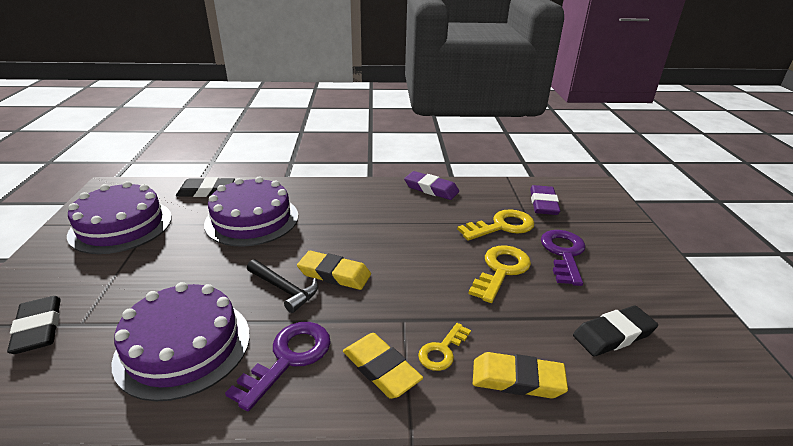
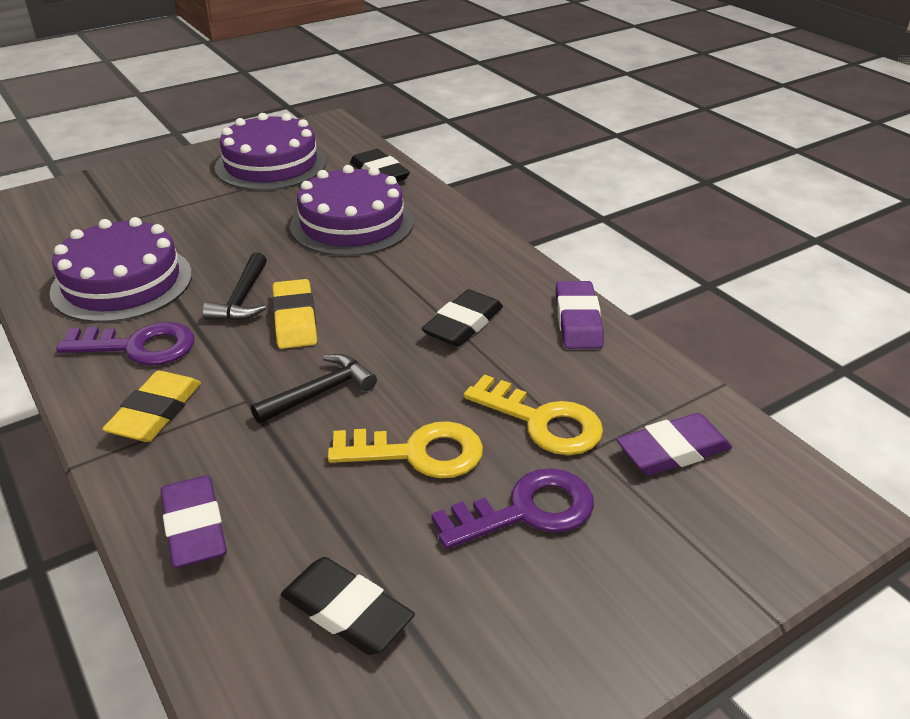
camera: 60 degrees right, 5 degrees up
black eraser [7,296,61,354] -> black eraser moved to [421,289,503,347]
yellow key [418,323,471,371] -> none
yellow eraser [473,352,568,398] -> purple eraser [160,475,227,568]
none -> black hammer [251,354,377,424]

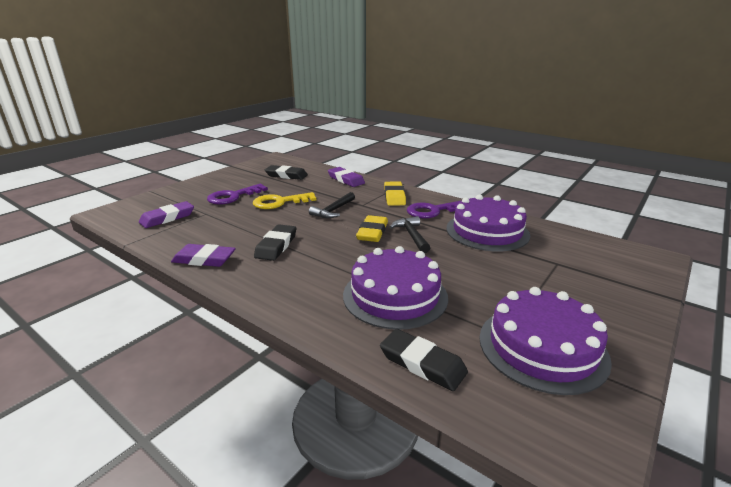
camera: 160 degrees right, 10 degrees down
yellow eraser [272,279,317,349] -> yellow eraser turned 45 degrees clockwise [356,215,388,242]
yellow key [464,374,603,455] -> none
purple eraser [556,281,604,349] -> purple eraser turned 60 degrees counterclockwise [171,244,236,267]

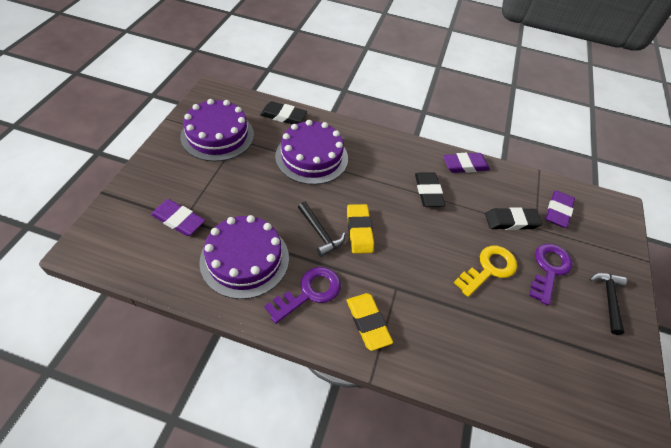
camera: 155 degrees right, 25 degrees up
black eraser [265,165,308,180] -> black eraser moved to [485,207,542,230]
black hammer [309,192,355,218] -> black hammer moved to [590,273,627,335]
purple eraser [328,167,365,187] -> purple eraser moved to [151,199,205,236]

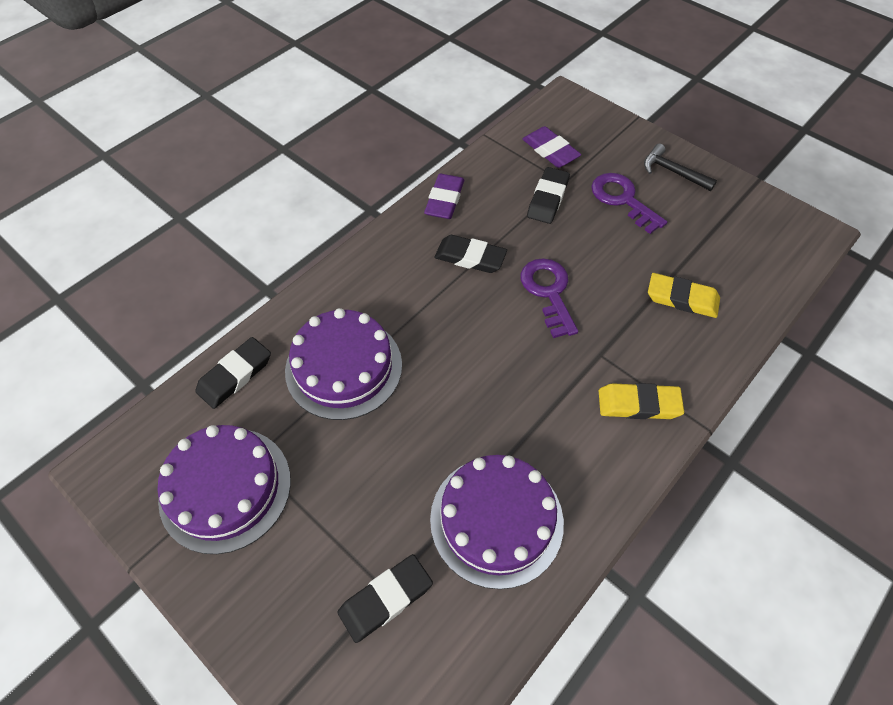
camera: 60 degrees left, 5 degrees up
purple eraser [151,199,205,236] -> black eraser [337,554,433,643]
purple key [264,267,341,324] -> purple key moved to [520,258,578,338]
black hammer [298,202,345,257] -> none
yellow eraser [347,204,374,254] -> yellow eraser moved to [648,273,720,318]
yellow key [454,246,517,297] -> none

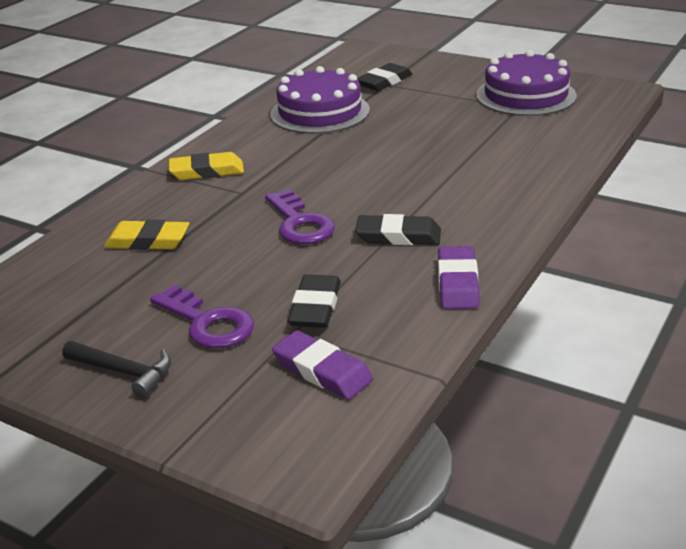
camera: 170 degrees right, 25 degrees down
black eraser [195,337,271,409] -> none
purple cake [285,308,402,420] -> none

